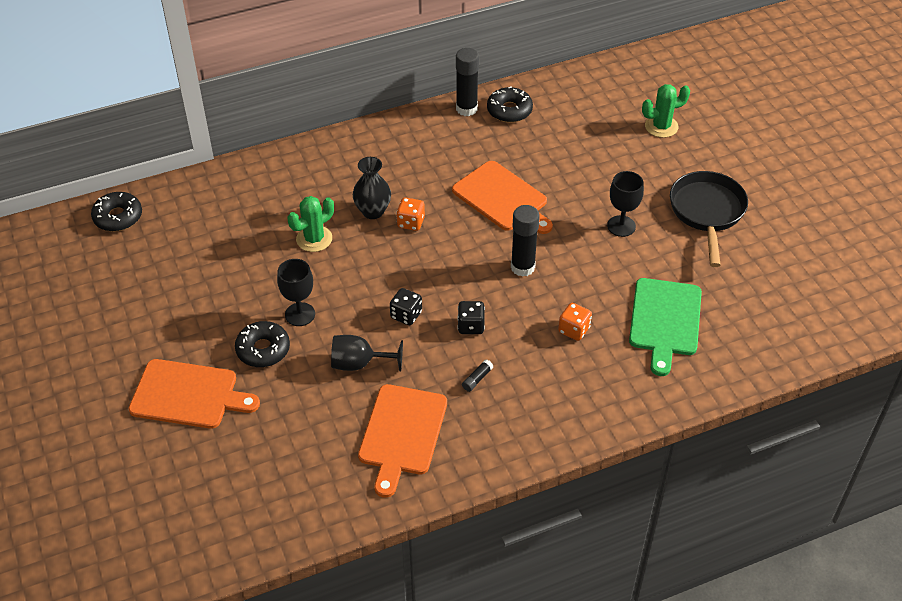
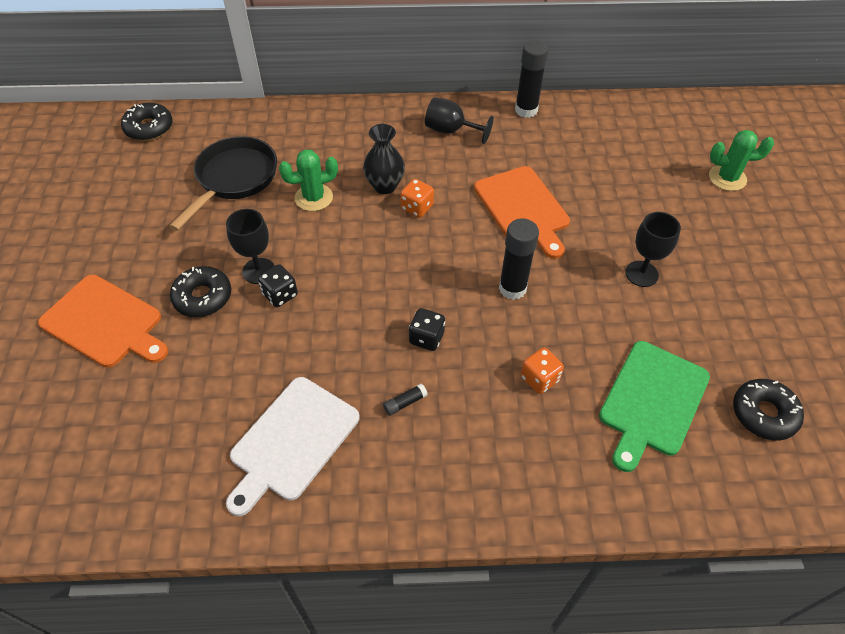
camera: 20 degrees right, 5 degrees up
black goblet [331,335,403,372] -> black goblet moved to [425,97,494,144]
orange cutting board [358,384,447,498] -> white cutting board [226,377,360,516]
black dice [390,288,422,325] -> black dice moved to [258,264,298,307]
black donut [487,86,533,123] -> black donut moved to [733,379,804,440]
black pan [670,171,748,267] -> black pan moved to [169,136,277,231]

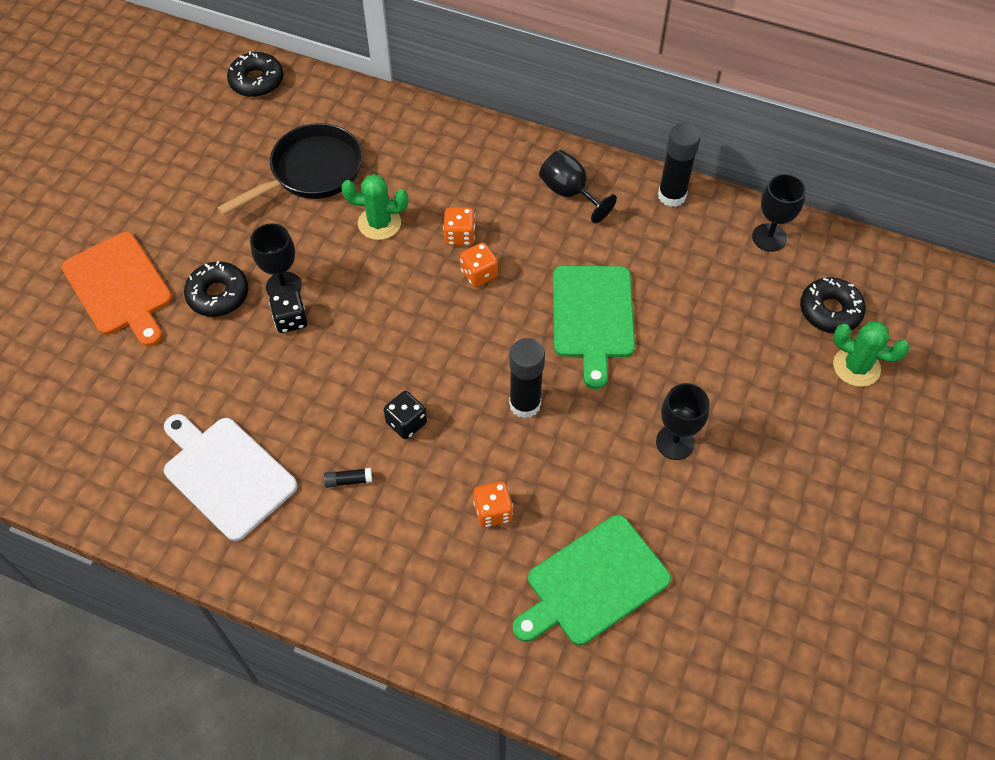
camera: 25 degrees right, 5 degrees up
white cutting board [226,377,360,516] -> white cutting board turned 75 degrees clockwise [164,414,297,541]
black vase [363,124,405,194] -> orange dice [443,207,475,246]
orange cutting board [474,166,570,259] -> green cutting board [553,266,635,389]
black donut [733,379,804,440] -> black donut moved to [800,277,866,333]
none -> black goblet [752,174,806,252]

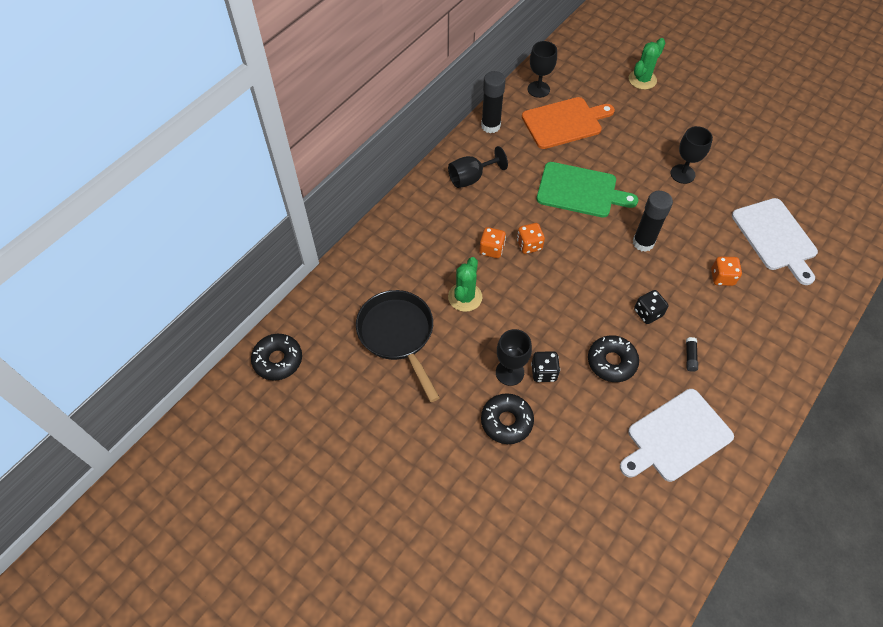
camera: 75 degrees left, 0 degrees up
orange cutting board [61,232,172,346] -> orange cutting board moved to [522,97,615,149]
green cutting board [513,515,671,645] -> white cutting board [732,198,818,285]
black donut [800,277,866,333] -> black donut moved to [588,335,639,382]

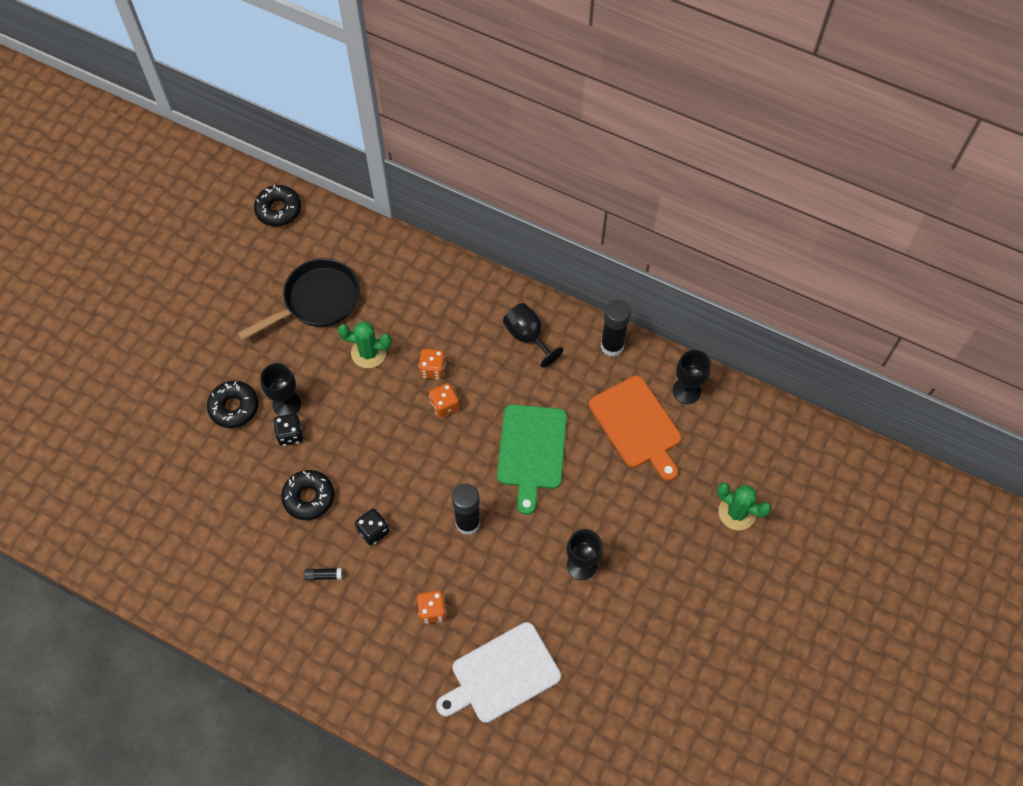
camera: 80 degrees right, 5 degrees up
white cutting board [620,389,734,482] -> none

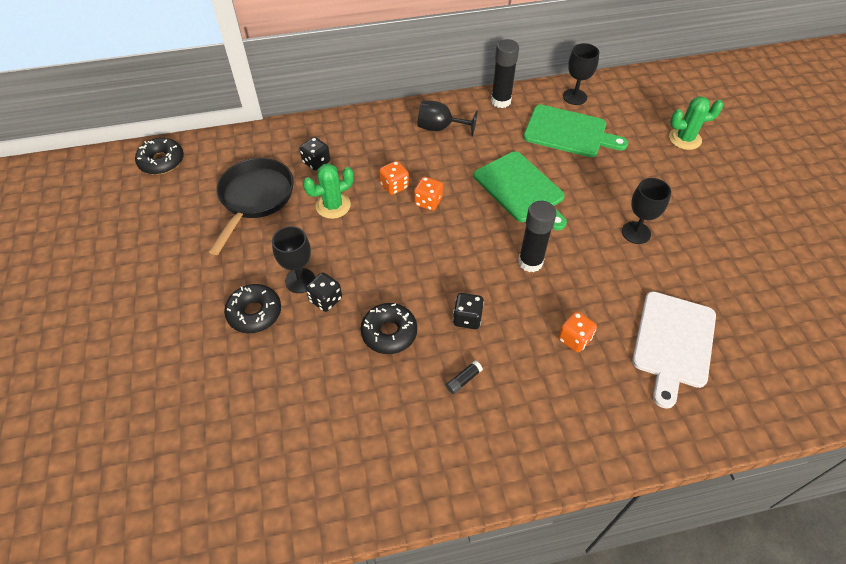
camera: 40 degrees left, 10 degrees down
orange cutting board [589,375,682,481] -> green cutting board [523,105,628,157]
none -> black dice [299,137,330,171]

